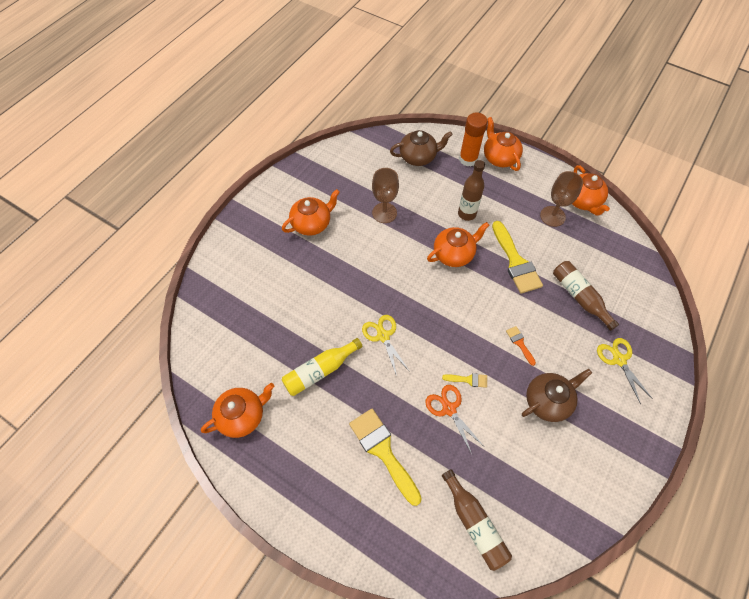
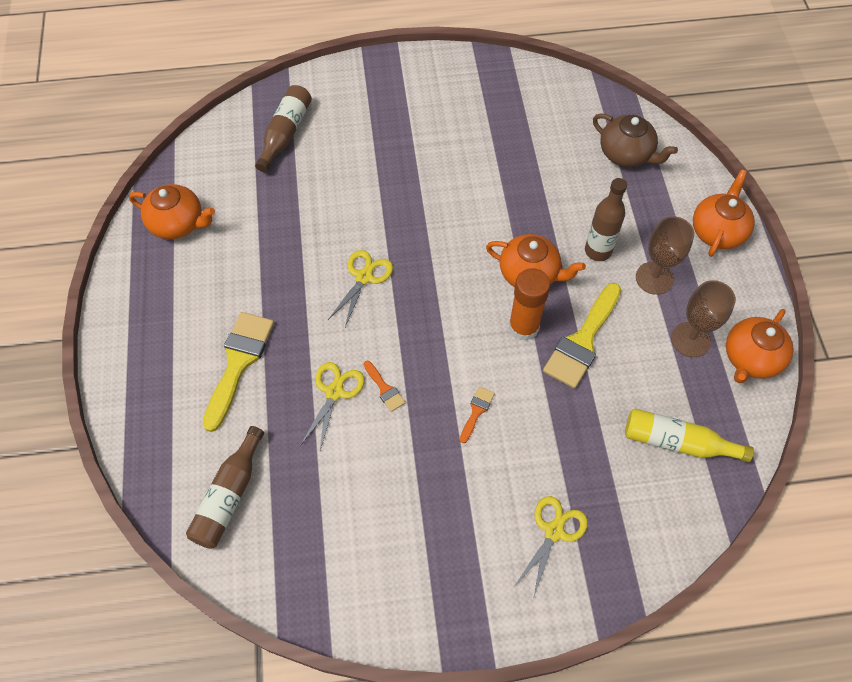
camera: 50 degrees right, 0 degrees up
orange teapot [282,189,340,236] -> none
yellow bottle [282,338,363,396] -> yellow bottle moved to [625,409,754,462]
brown goblet [372,168,399,223] -> brown goblet moved to [636,216,694,295]
orange scissors [425,385,484,454] -> yellow scissors [300,362,365,450]
yellow brush [442,373,487,388] -> orange brush [364,361,405,412]
orange glue stick [459,113,488,166] -> orange glue stick moved to [509,268,550,341]
brown teapot [522,369,592,422] -> none
brown bottle [553,261,619,331] -> brown bottle moved to [255,85,312,172]

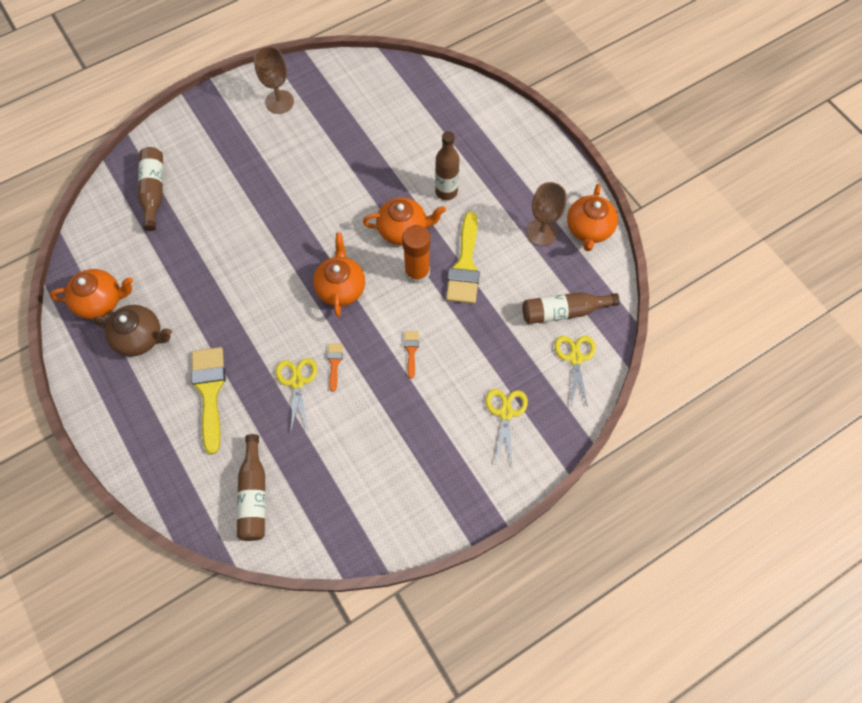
camera: 25 degrees left, 5 degrees up
yellow scissors [328,250,393,327] -> yellow scissors moved to [555,336,596,407]
orange brush [364,361,405,412] -> orange brush turned 120 degrees counterclockwise [327,343,343,392]
brown teapot [593,113,678,167] -> brown teapot moved to [92,305,172,356]
yellow bottle [625,409,754,462] -> brown bottle [522,292,620,324]
brown goblet [636,216,694,295] -> brown goblet moved to [254,46,294,114]
orange teapot [693,169,755,257] -> orange teapot moved to [313,233,365,317]

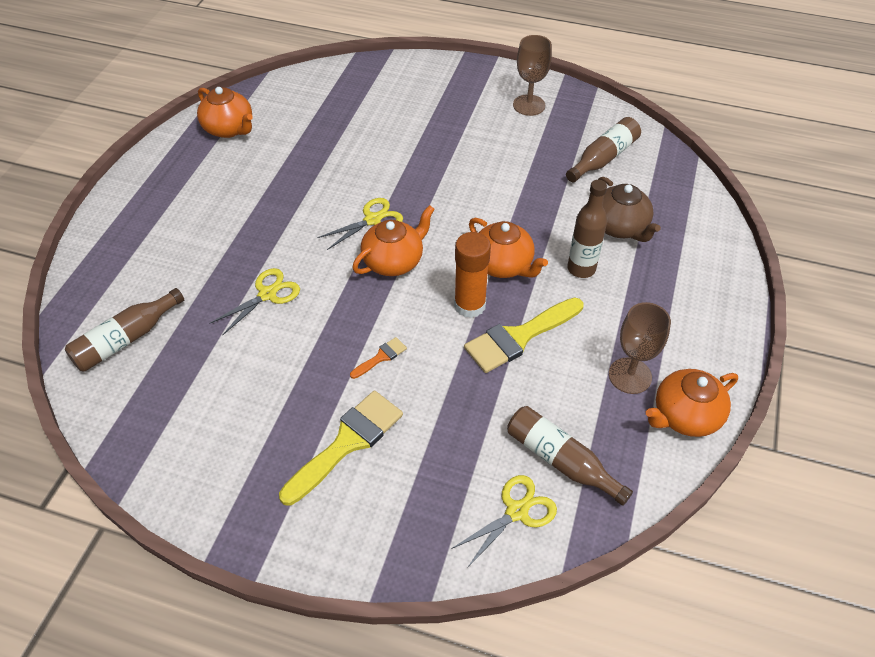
camera: 50 degrees right, 15 degrees down
brown teapot [92,305,172,356] -> brown teapot moved to [598,177,661,242]
brown bottle [138,147,163,231] -> brown bottle moved to [566,117,641,182]
yellow brush [191,347,226,454] -> yellow brush moved to [279,390,403,506]
orange brush [327,343,343,392] -> none
yellow scissors [485,389,528,467] -> yellow scissors moved to [317,198,403,250]

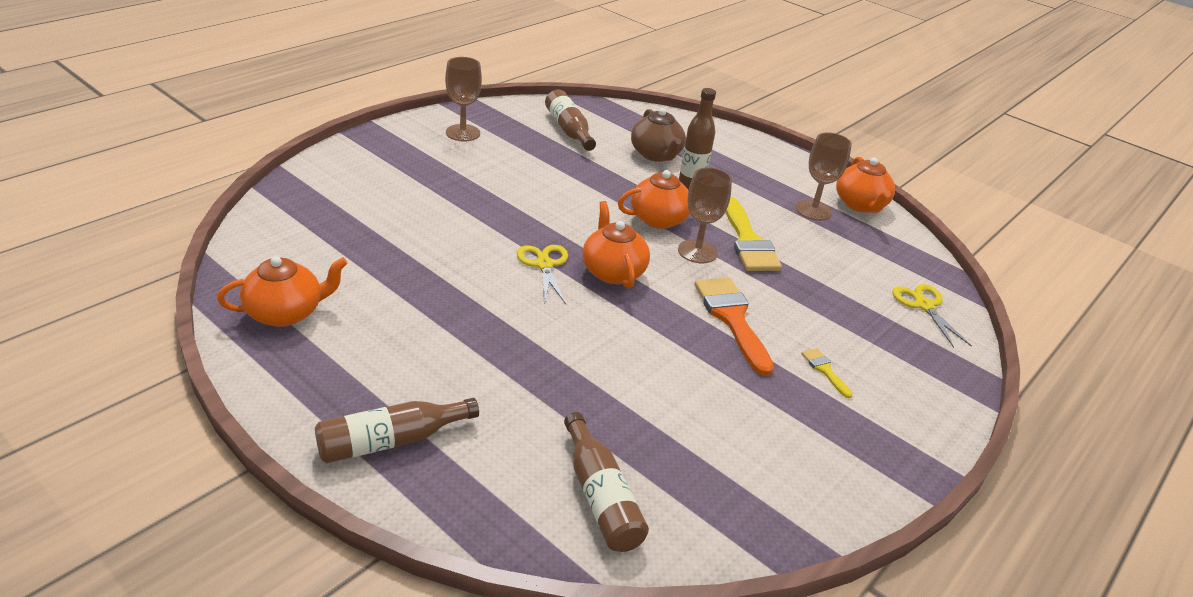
camera: 70 degrees left, 15 degrees down
yellow scissors [209,268,300,336] -> none
yellow brush [279,390,403,506] -> yellow brush [801,348,853,398], size x0.47
orange brush [350,337,407,379] -> orange brush [695,277,774,376], size x2.14
orange glue stick [454,232,491,318] -> brown goblet [678,167,732,263]
brown bottle [507,406,633,506] -> brown bottle moved to [315,398,479,463]
brown teapot [598,177,661,242] -> brown teapot turned 75 degrees clockwise [631,108,686,162]

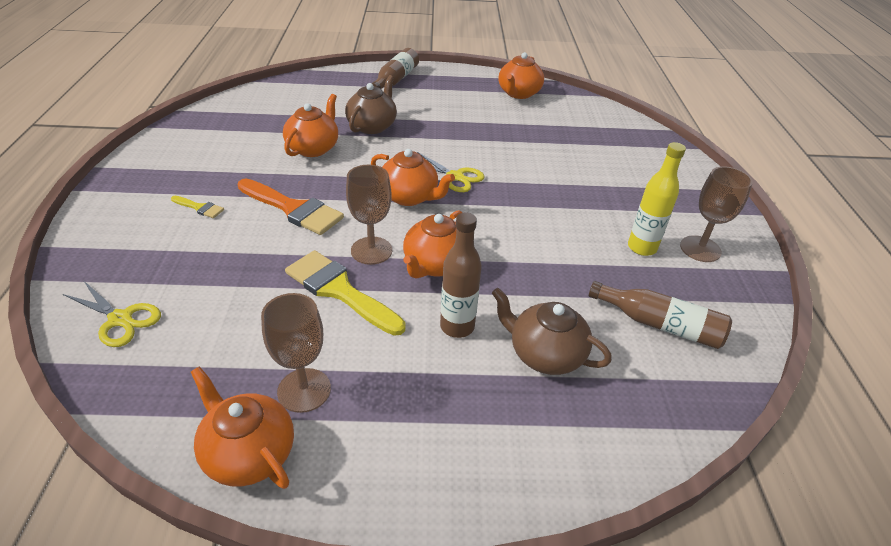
camera: 140 degrees right, 5 degrees up
brown bottle [564,412,649,552] -> none
none -> orange teapot [283,94,338,157]
none -> brown teapot [345,75,397,134]
none -> yellow bottle [628,142,686,256]

